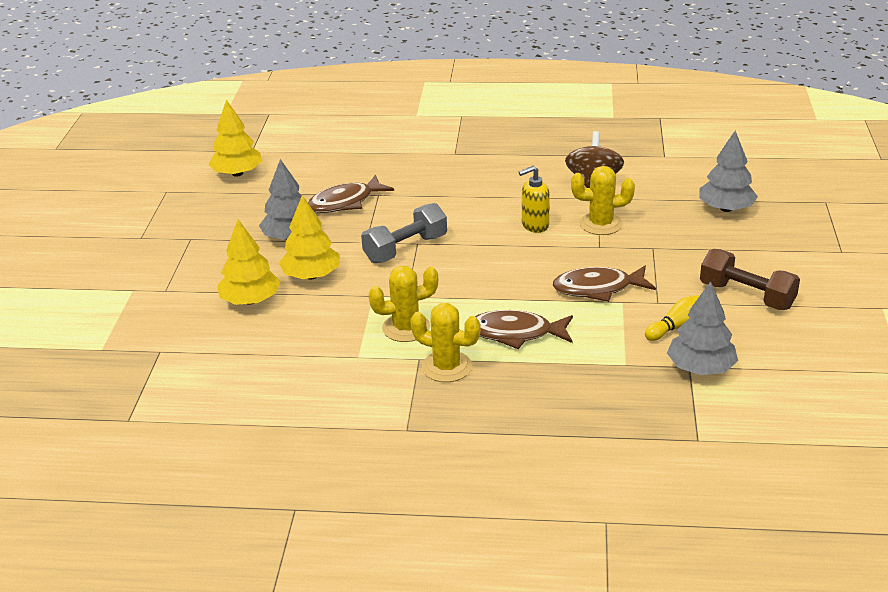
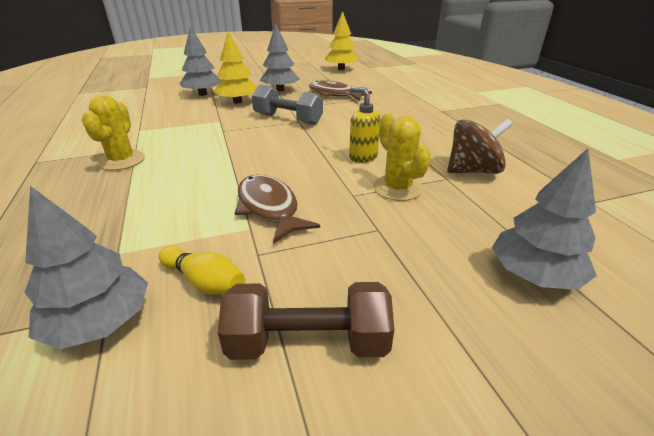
camera: 65 degrees right, 0 degrees up
yellow tree [217,219,280,305] -> grey tree [179,26,221,96]
yellow cactus [368,266,438,342] -> none
brown fish [475,310,573,349] -> none
brown dumbbell [700,249,800,310] -> brown dumbbell turned 75 degrees clockwise [218,282,394,360]

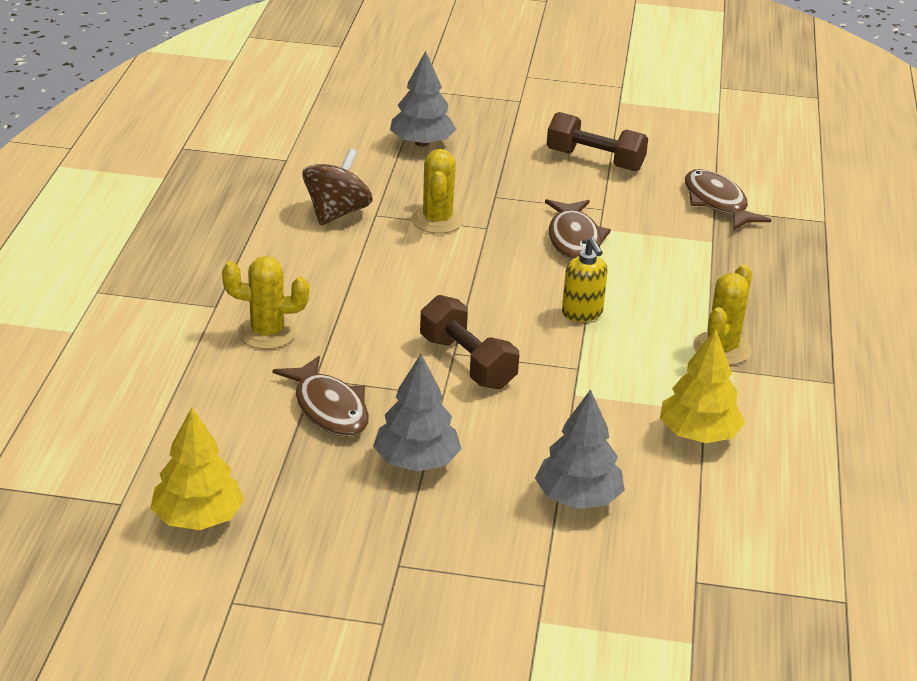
camera: 155 degrees left, 0 degrees up
grey tree [24,186,148,349] -> brown fish [685,169,771,231]
yellow bowling pin [159,246,245,295] -> none
yellow tree [214,31,257,104] -> yellow tree moved to [660,329,745,443]
grey dumbbell [252,84,323,125] -> brown dumbbell [420,295,519,389]
yellow soap dispenser [349,87,380,163] -> yellow soap dispenser moved to [562,238,608,322]
brown spinning top [447,119,513,174] -> brown spinning top turned 105 degrees clockwise [303,148,373,226]
none -> yellow cactus [222,256,309,349]

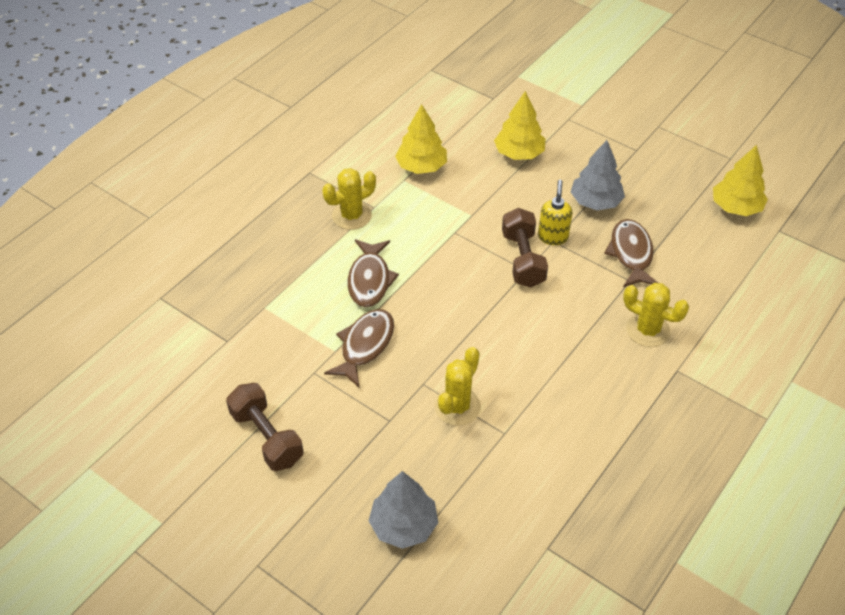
camera: 150 degrees left, 15 degrees up
brown spinning top [303,148,373,226] -> none
grey tree [535,389,625,509] -> yellow tree [494,91,546,160]
yellow soap dispenser [562,238,608,322] -> yellow soap dispenser moved to [538,180,572,245]
brown fish [685,169,771,231] -> brown fish moved to [348,239,399,307]

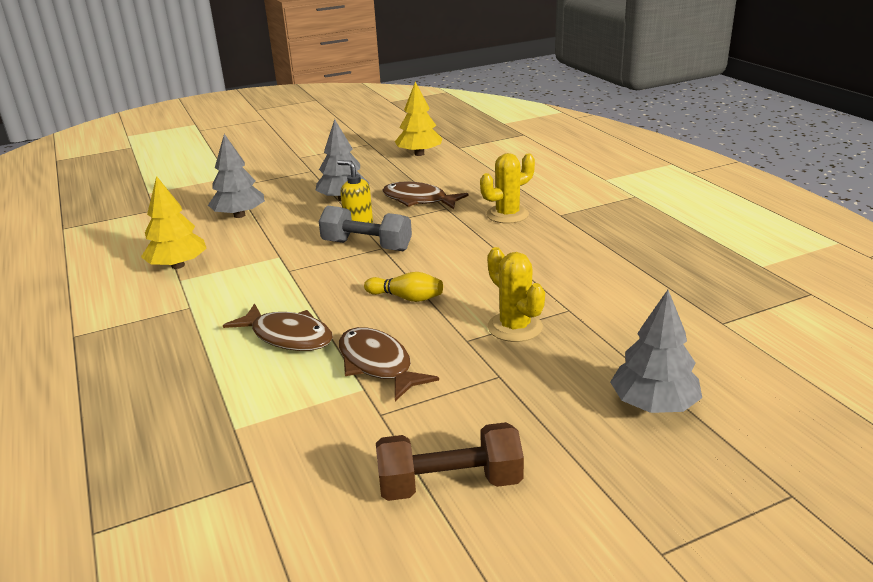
camera: 60 degrees left, 20 degrees down
yellow cactus [322,168,376,230] -> none
yellow tree [494,91,546,160] -> grey tree [208,134,265,218]
brown dumbbell [502,208,548,288] -> grey dumbbell [319,206,412,251]
none -> yellow bowling pin [364,272,443,302]

